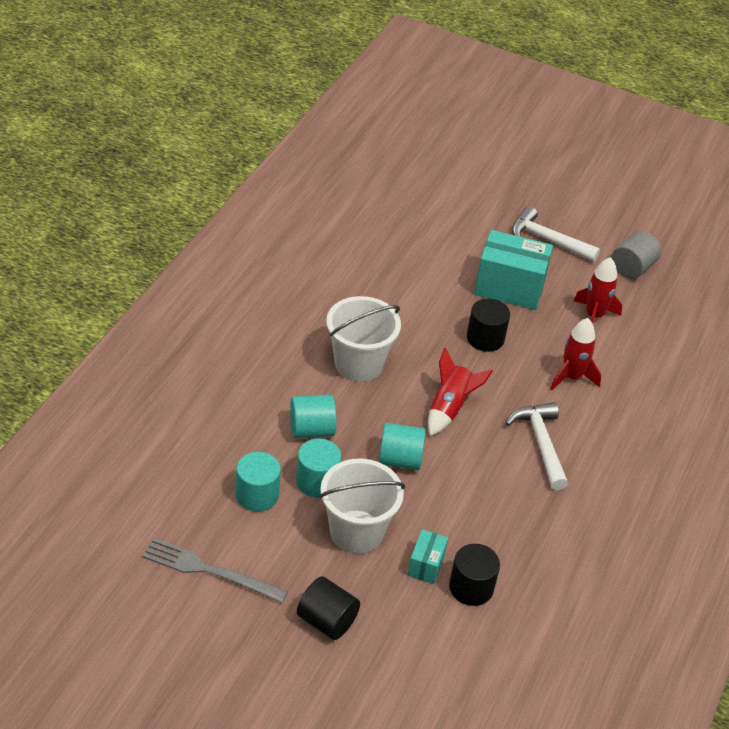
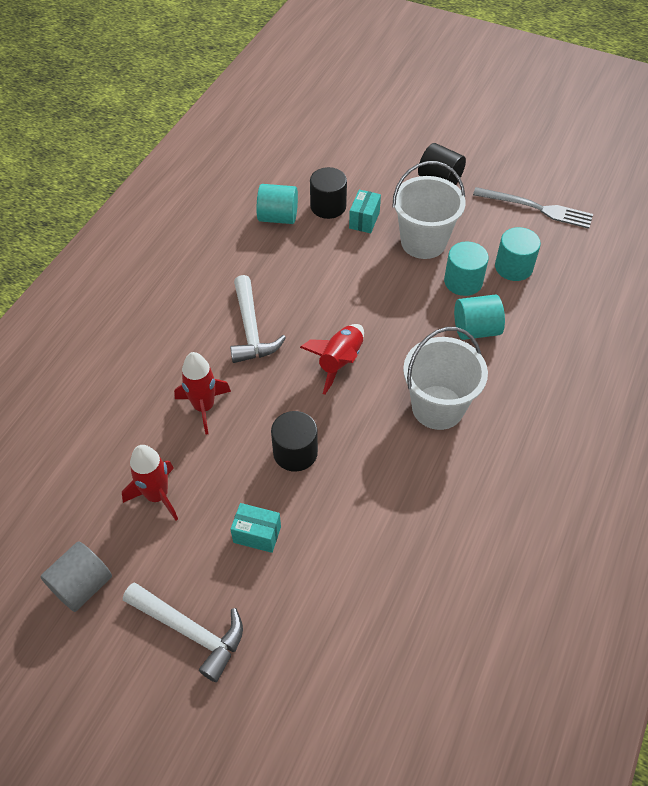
camera: 175 degrees left, 10 degrees up
turquoise cylinder [379,423,426,470] -> turquoise cylinder moved to [257,184,298,224]
turquoise box [474,230,553,310] -> turquoise box [230,503,281,553], size x0.50

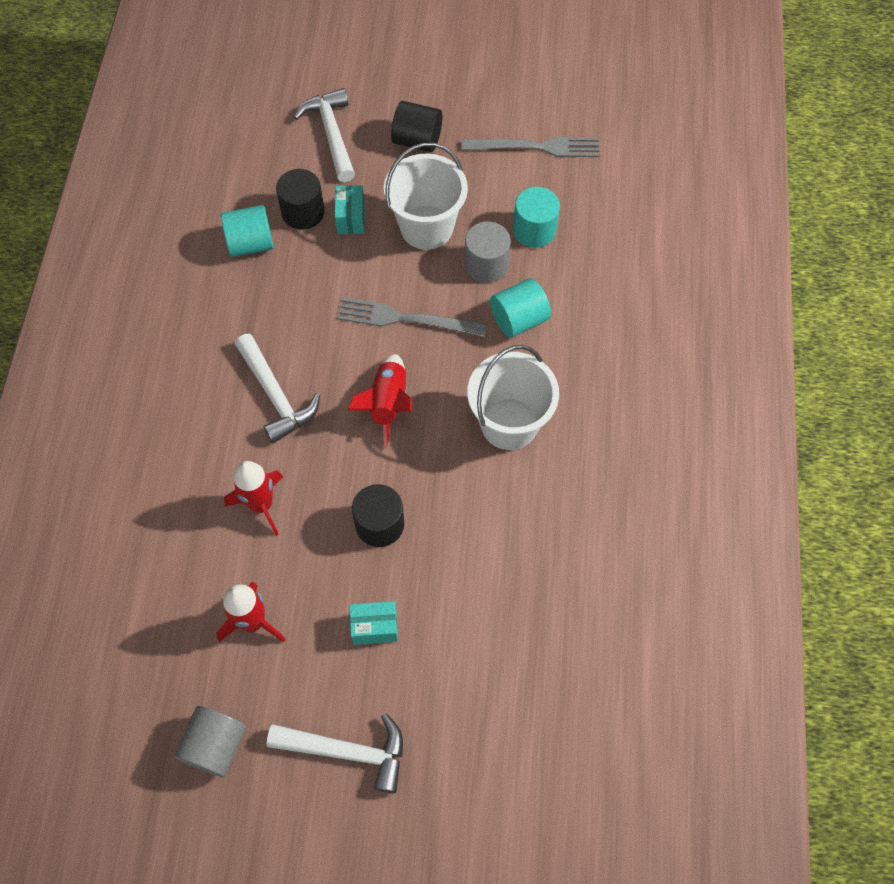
camera: 20 degrees left, 10 degrees up
turquoise cylinder [444,241,489,296] -> grey cylinder [465,222,511,283]
none -> white hammer [294,88,355,182]
none -> grey fork [337,297,487,337]

